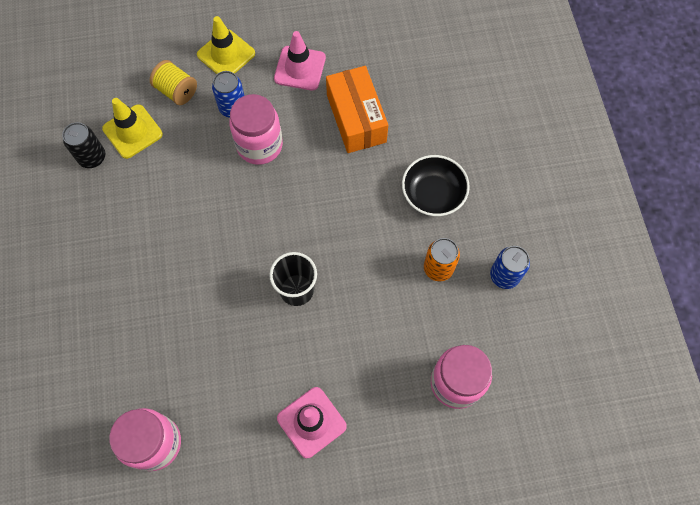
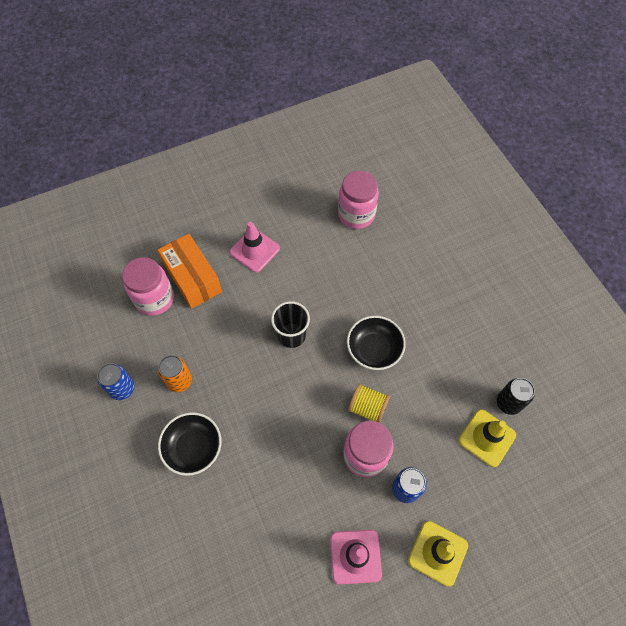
camera: 165 degrees right, 5 degrees down
yellow spool [150,60,197,105] -> yellow spool moved to [348,383,390,423]
orange box [326,66,388,153] -> orange box moved to [158,234,222,309]
none -> black bowl [347,316,406,370]

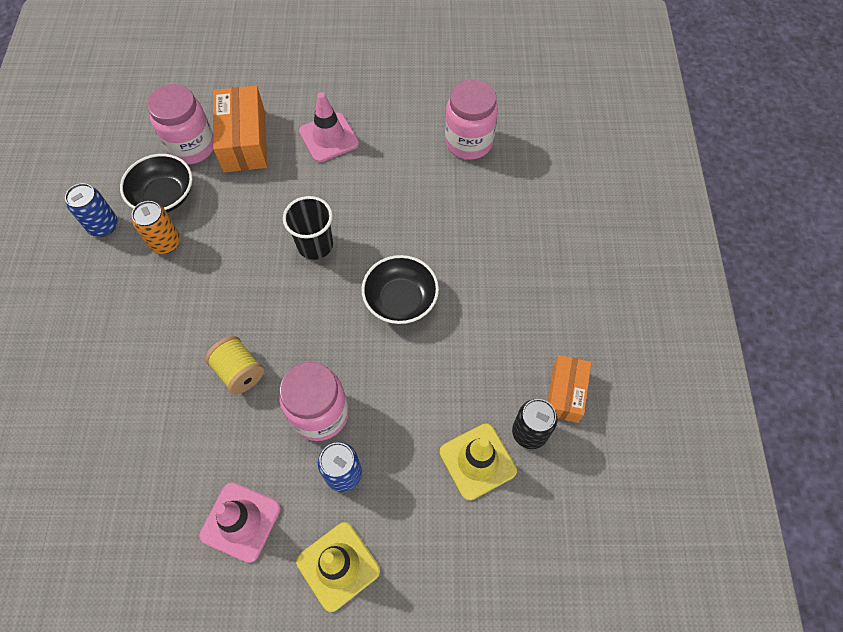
camera: 25 degrees right, 0 degrees up
black bowl [158,412,221,476] -> black bowl moved to [120,154,193,212]
yellow spool [348,383,390,423] -> yellow spool moved to [205,336,264,395]
none -> orange box [548,355,591,423]

